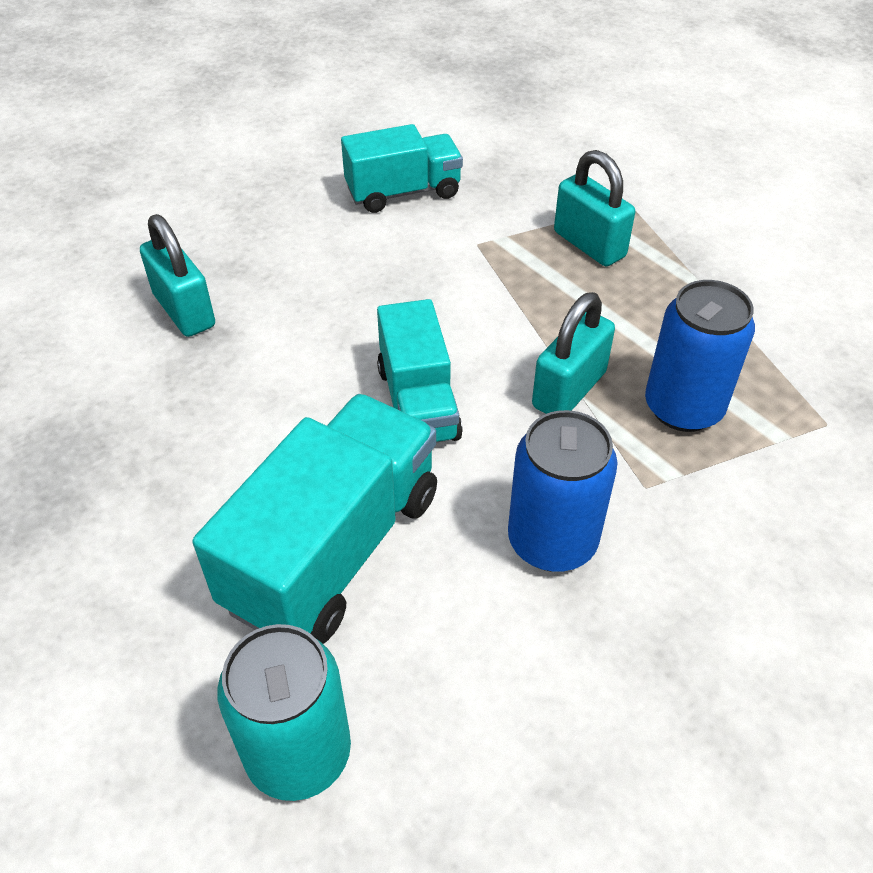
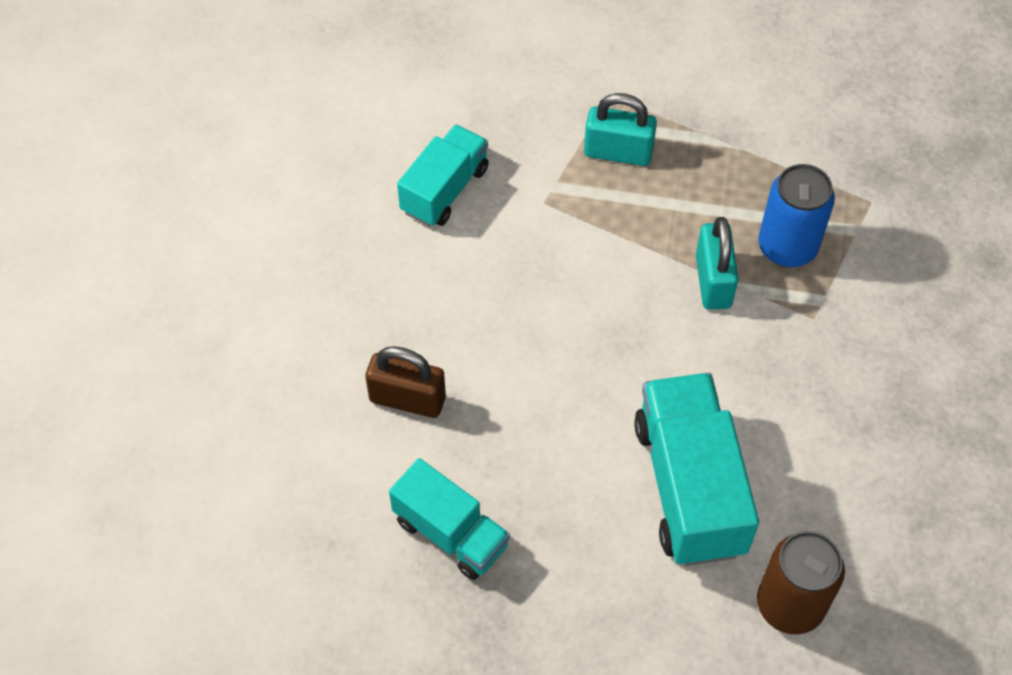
camera: 40 degrees left, 10 degrees up
turquoise padlock [140,214,215,337] -> brown padlock [365,346,446,418]
turquoise can [217,624,351,801] -> brown can [757,531,845,634]
turquoise truck [377,299,463,442] -> turquoise truck moved to [389,458,510,580]
blue can [508,410,617,572] -> none

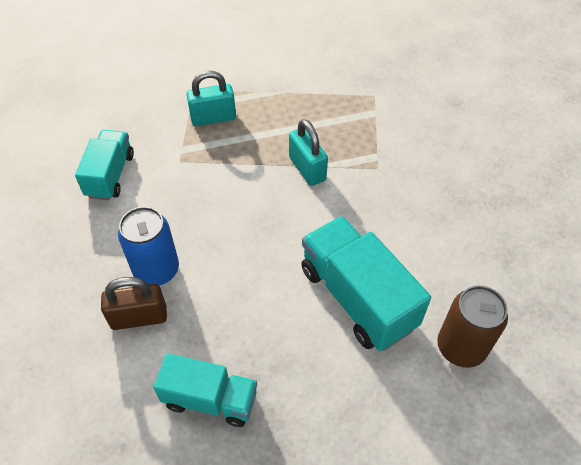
camera: 25 degrees left, 5 degrees down
blue can [758,164,835,267] -> blue can moved to [118,207,179,285]

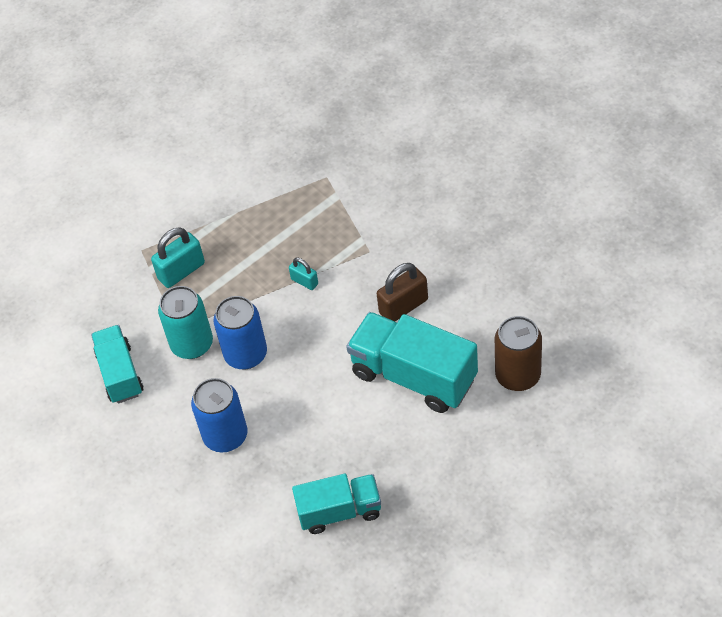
camera: 20 degrees left, 0 degrees up
brown padlock [101,277,167,330] -> brown padlock moved to [377,263,428,321]
turquoise padlock [289,119,328,186] -> turquoise padlock [289,258,318,290], size x0.57
none -> turquoise can [158,286,213,359]
none -> blue can [213,296,267,369]

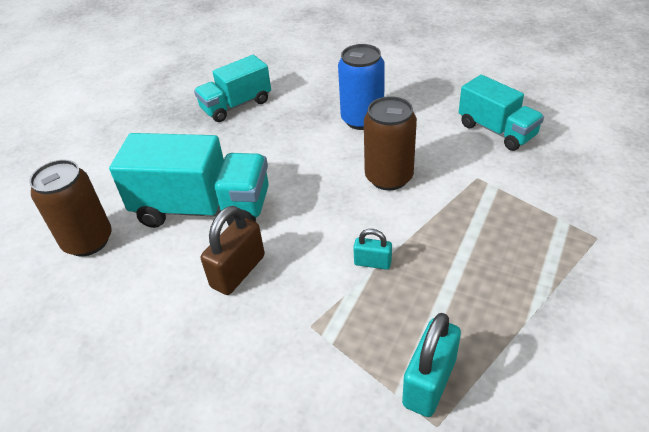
camera: 155 degrees right, 10 degrees down
turquoise padlock [151,228,205,288] -> turquoise padlock moved to [402,313,461,417]
turquoise can [158,286,213,359] -> none
blue can [213,296,267,369] -> brown can [364,96,417,190]

